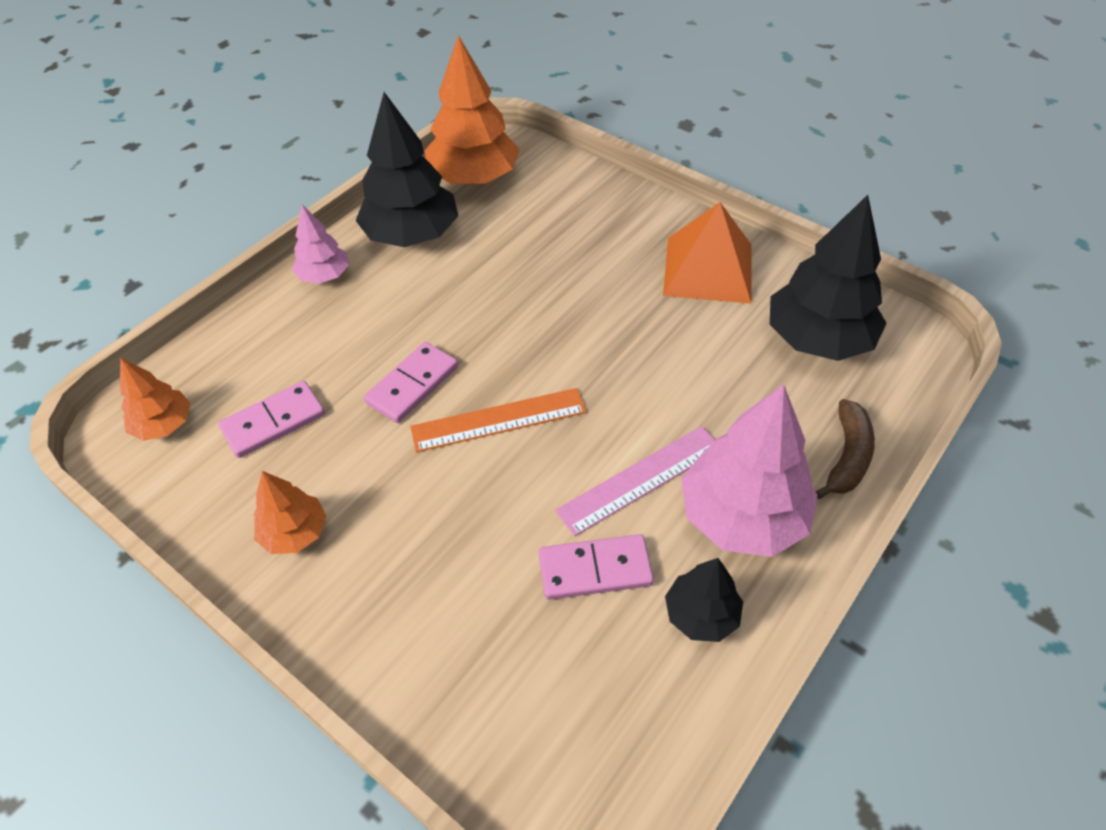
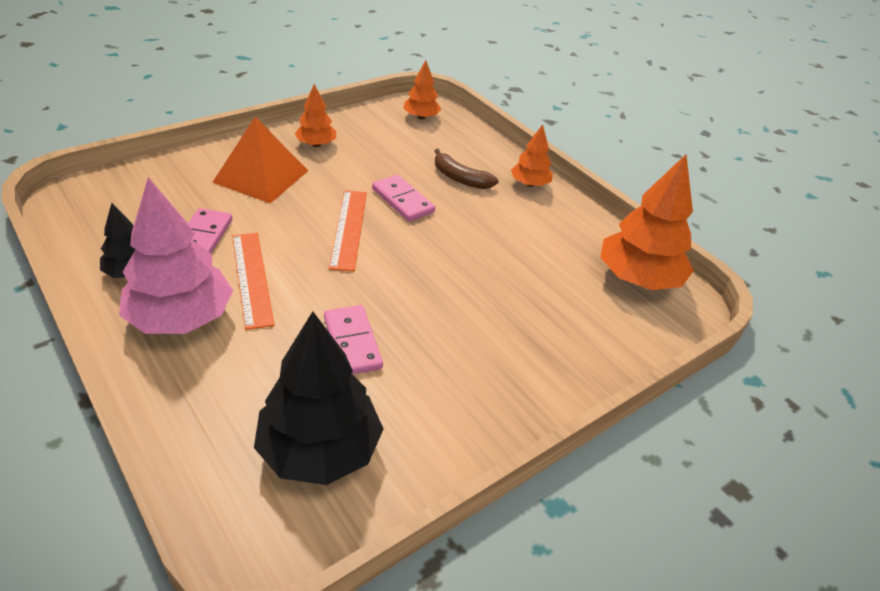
camera: 100 degrees right, 10 degrees down
pink domino [218,381,325,458] -> pink domino moved to [324,305,383,375]
pink tree [292,205,349,284] -> orange tree [511,124,553,187]
black tree [355,92,458,247] -> none
pink ruler [555,426,715,536] -> orange ruler [232,233,274,330]
orange pyramid [663,202,752,304] -> orange pyramid moved to [212,117,308,203]
brown banana [816,399,875,499] -> brown banana moved to [435,149,499,189]

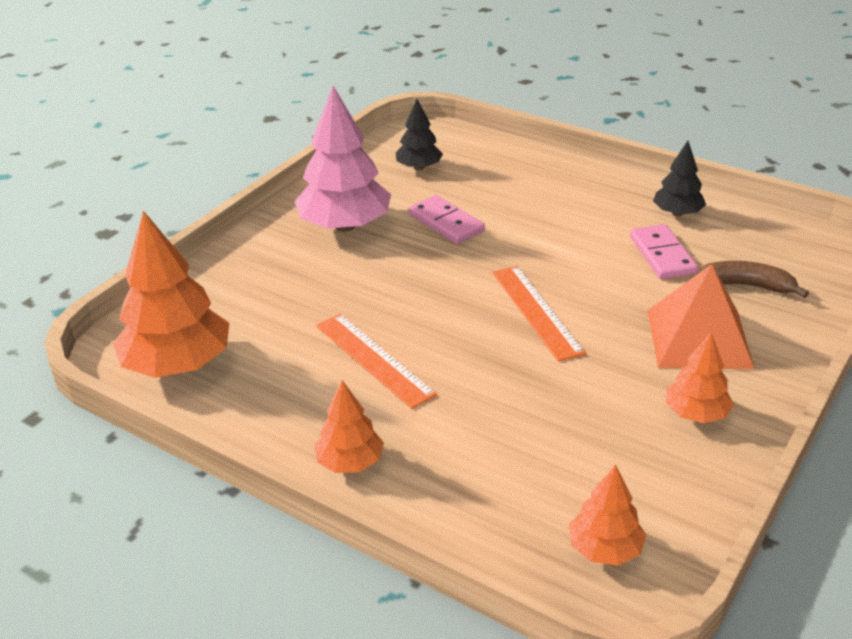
camera: 165 degrees right, 5 degrees down
pink tree [119,177,233,334] -> pink tree moved to [294,86,391,232]
orange ruler [232,233,274,330] -> orange ruler moved to [316,314,437,409]
black tree [254,311,383,485] -> black tree [396,99,443,170], size x0.54
pink domino [372,175,435,222] -> none
brown banana [435,149,499,189] -> brown banana moved to [697,261,809,298]

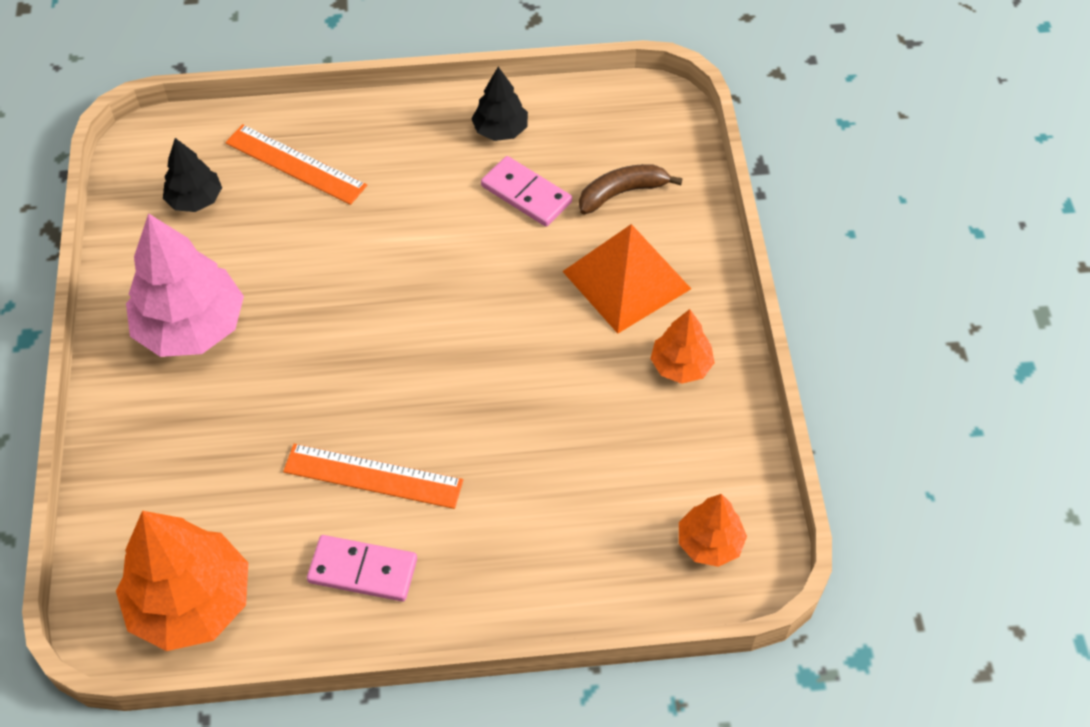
camera: 40 degrees left, 20 degrees up
orange tree [315,380,384,473] -> none
pink domino [409,195,485,244] -> pink domino moved to [307,535,417,602]
orange ruler [492,266,586,362] -> orange ruler moved to [225,124,367,205]

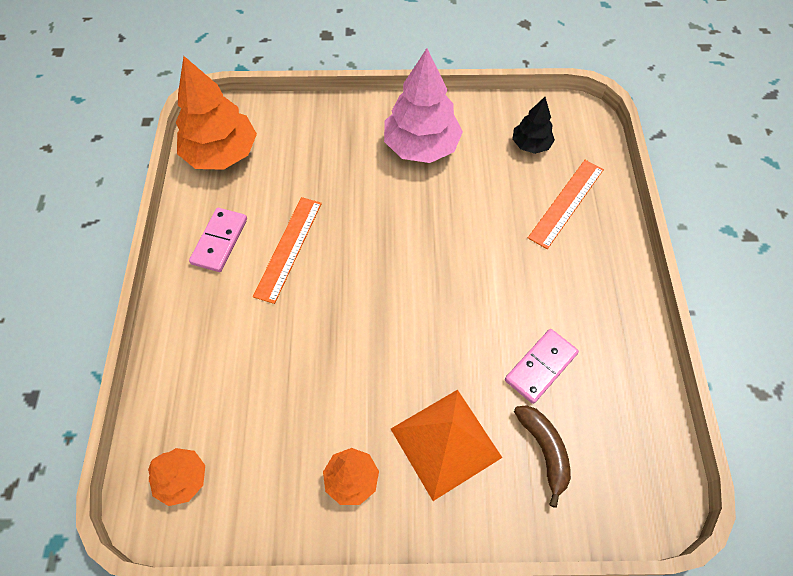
camera: 95 degrees right, 5 degrees up
black tree [471,67,528,141] -> none

